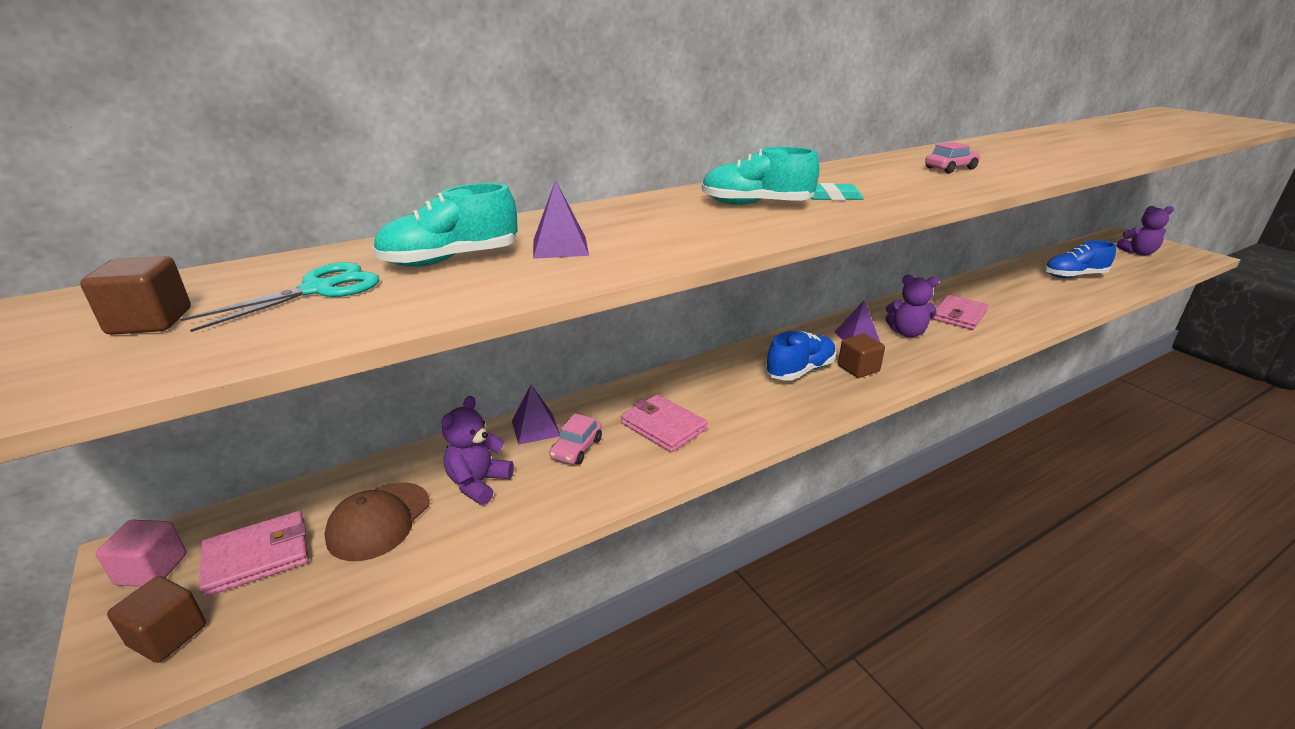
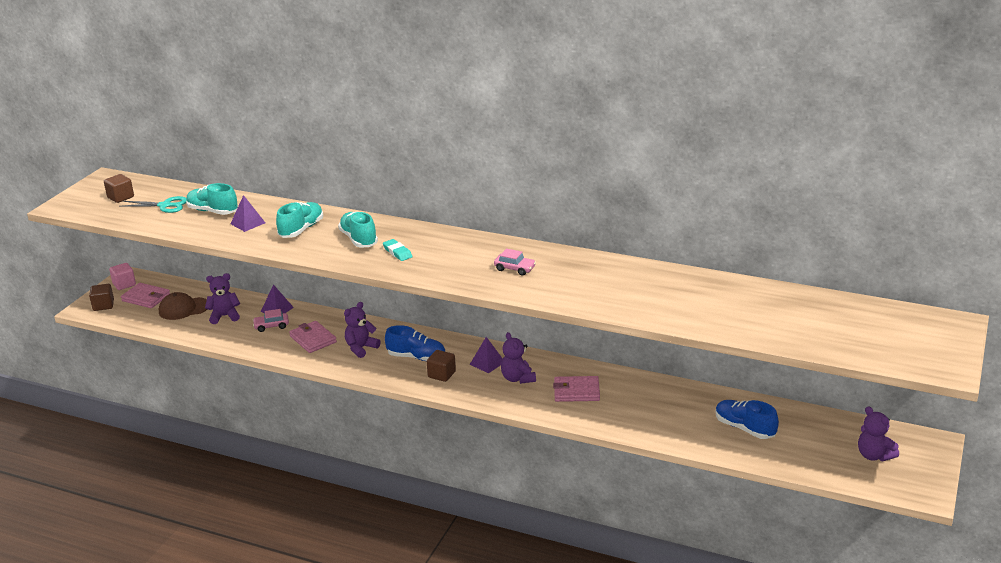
camera: 55 degrees right, 0 degrees up
pink wallet [621,395,707,452] -> pink wallet turned 45 degrees counterclockwise [289,321,337,353]
none -> turquoise shoe [276,202,323,238]
none -> purple teddy bear [344,302,381,358]

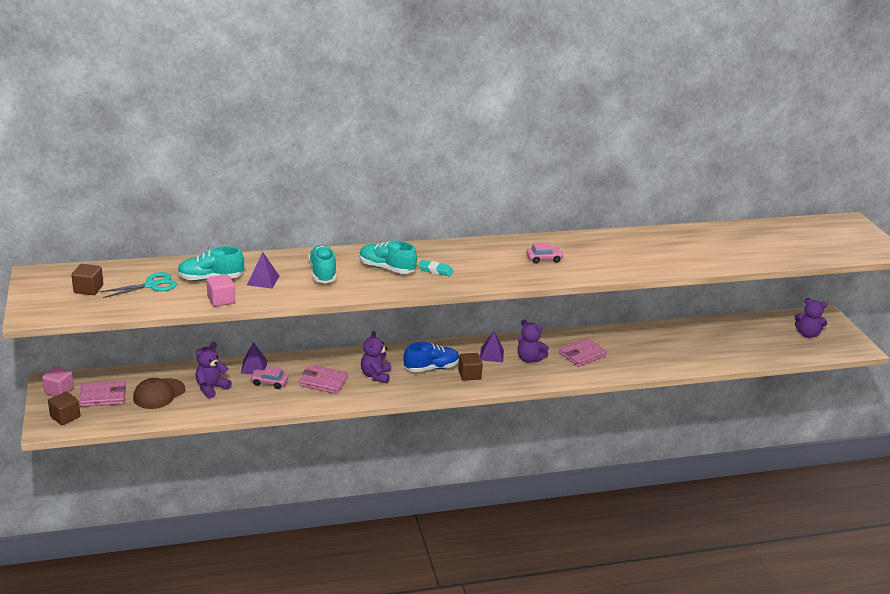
camera: 40 degrees left, 0 degrees up
pink car [253,309,289,332] -> pink car turned 60 degrees clockwise [250,366,288,389]
blue shoe [716,400,779,439] -> none
none -> pink cube [207,274,235,307]

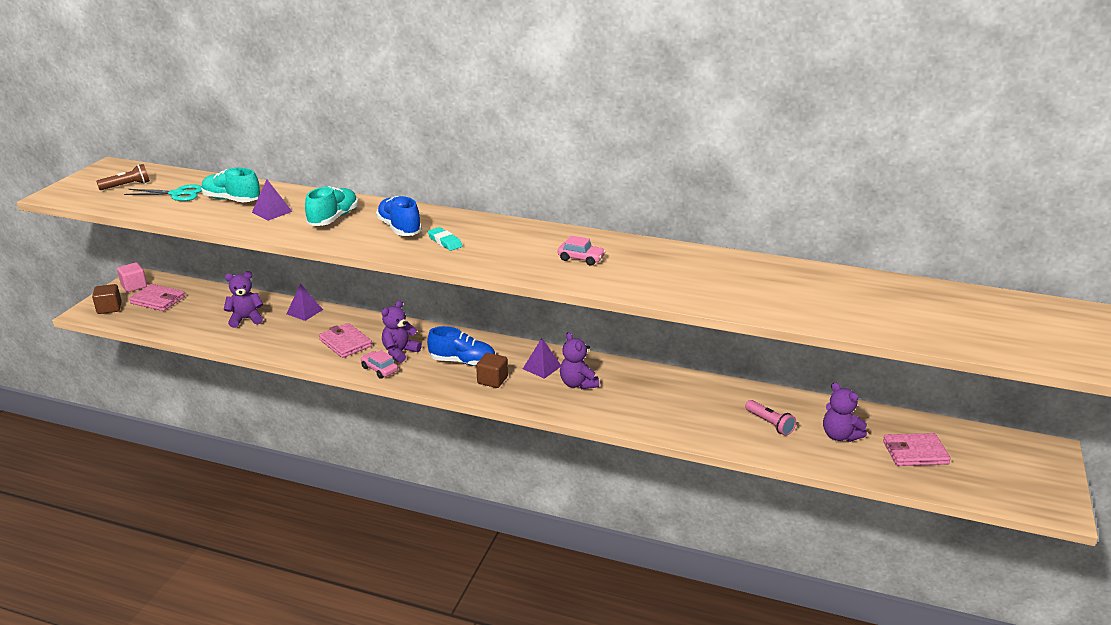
camera: 35 degrees right, 0 degrees up
brown cube [71,264,103,295] -> brown flashlight [96,164,150,190]
brown cap [133,378,185,409] -> none
pink cube [207,274,235,307] -> none
pink car [250,366,288,389] -> pink car moved to [361,350,398,379]
turquoise shoe [359,241,417,274] -> blue shoe [376,196,422,236]
pink wallet [559,338,607,367] -> pink wallet moved to [883,433,951,466]
purple teddy bear [794,298,827,338] -> purple teddy bear moved to [823,382,867,442]
none -> pink flashlight [745,400,796,436]

